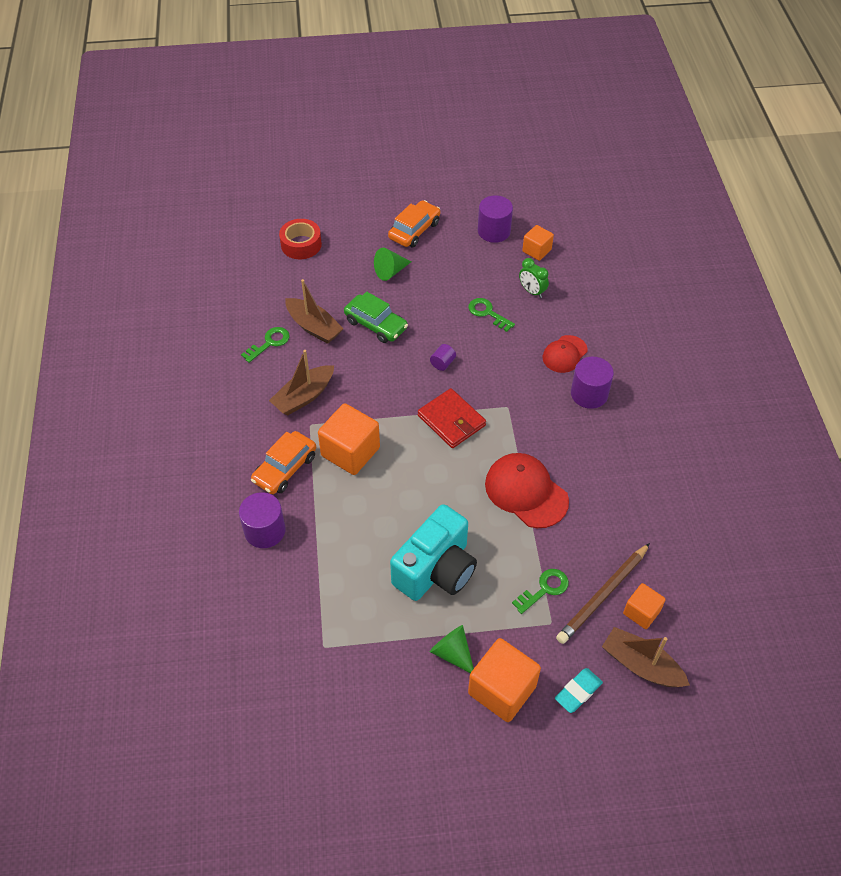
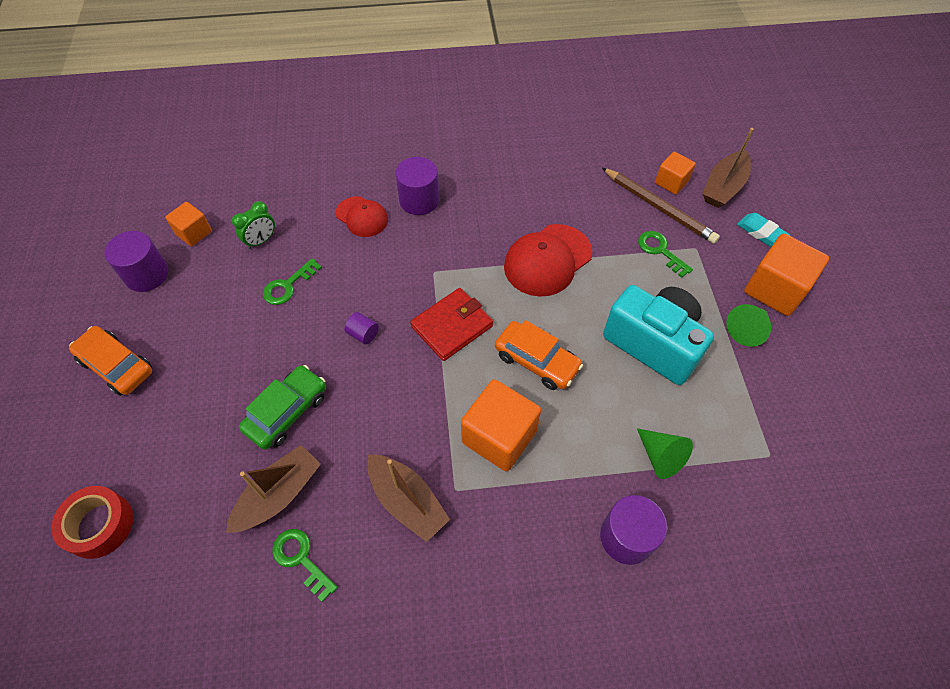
camera: 90 degrees left, 5 degrees up
orange car [251,431,316,494] -> orange car moved to [495,320,583,390]
green cone [374,248,411,281] -> green cone moved to [637,428,693,479]

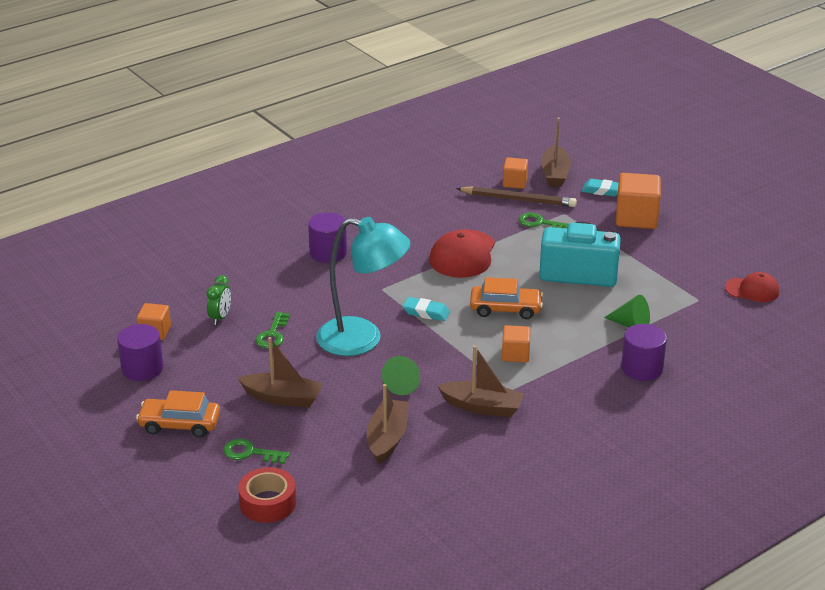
camera: 30 degrees left, 25 degrees down
green car [239,365,326,450] -> none
green key [272,529,338,602] -> green key moved to [223,439,290,464]
red cap [336,196,388,237] -> red cap moved to [725,272,779,302]
purple cylinder [345,312,379,344] -> turquoise lamp [316,217,410,356]
red wallet [410,288,493,361] -> turquoise eraser [403,297,450,321]
orange cube [461,379,541,472] -> orange cube [502,325,531,362], size x0.58
green cone [726,304,771,347] -> green cone moved to [382,356,420,395]
none -> brown boat [238,337,323,407]

